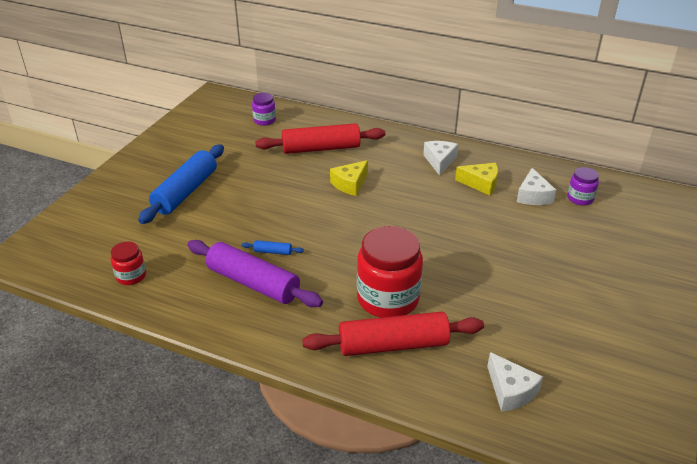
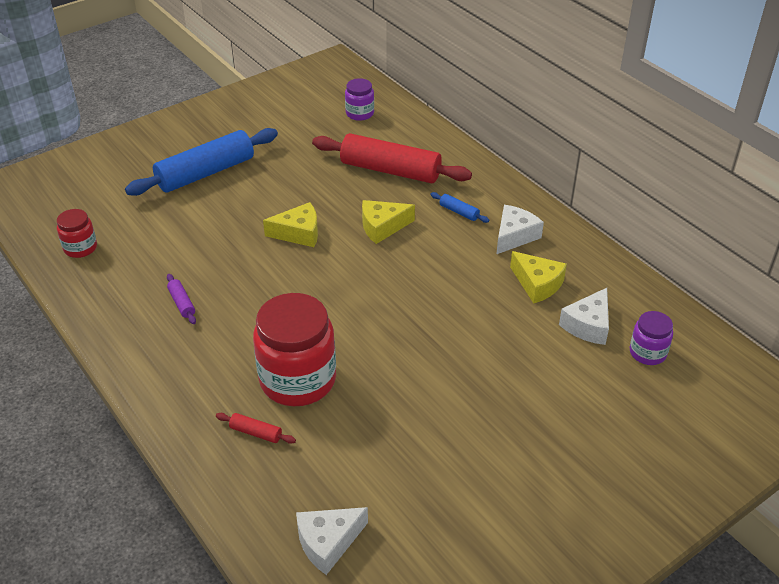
camera: 30 degrees right, 5 degrees up
purple rolling pin [187,240,323,307] -> purple rolling pin [167,274,196,324], size x0.40
blue rolling pin [242,240,304,255] -> blue rolling pin moved to [430,192,489,223]
red rolling pin [302,312,484,356] -> red rolling pin [216,413,296,444], size x0.40
white cheese [487,352,543,412] -> white cheese turned 60 degrees clockwise [296,507,368,575]
none -> yellow cheese [263,202,318,247]

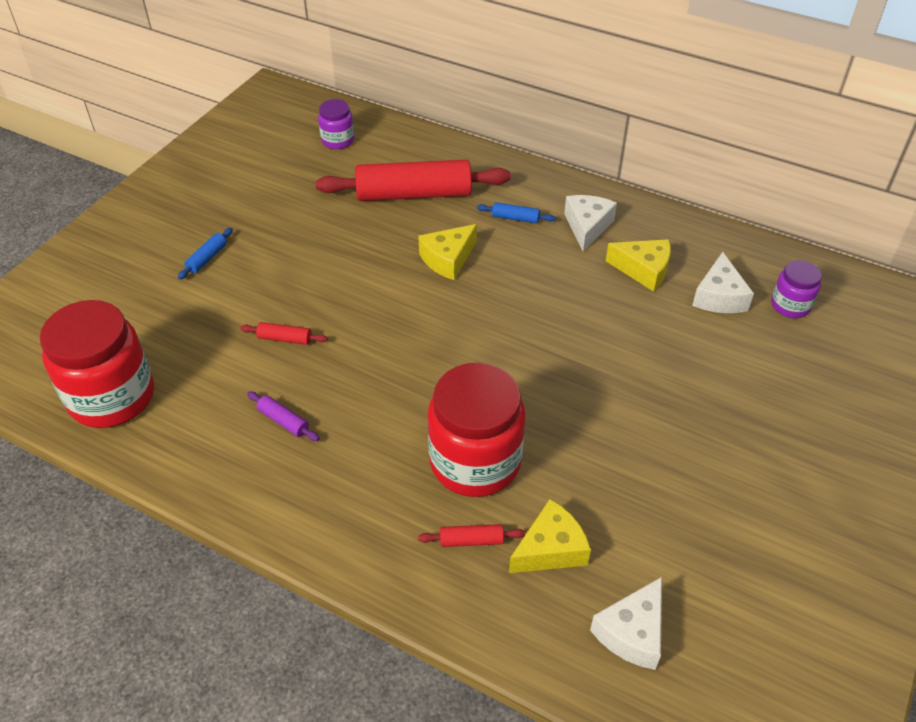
camera: 25 degrees left, 5 degrees up
red jar [57,209,97,258] -> red jar [40,300,154,428], size x2.00
blue rolling pin [125,128,278,196] -> blue rolling pin [178,228,233,280], size x0.40
yellow cheese [263,202,318,247] -> yellow cheese moved to [509,499,591,573]
none -> red rolling pin [240,322,328,345]

